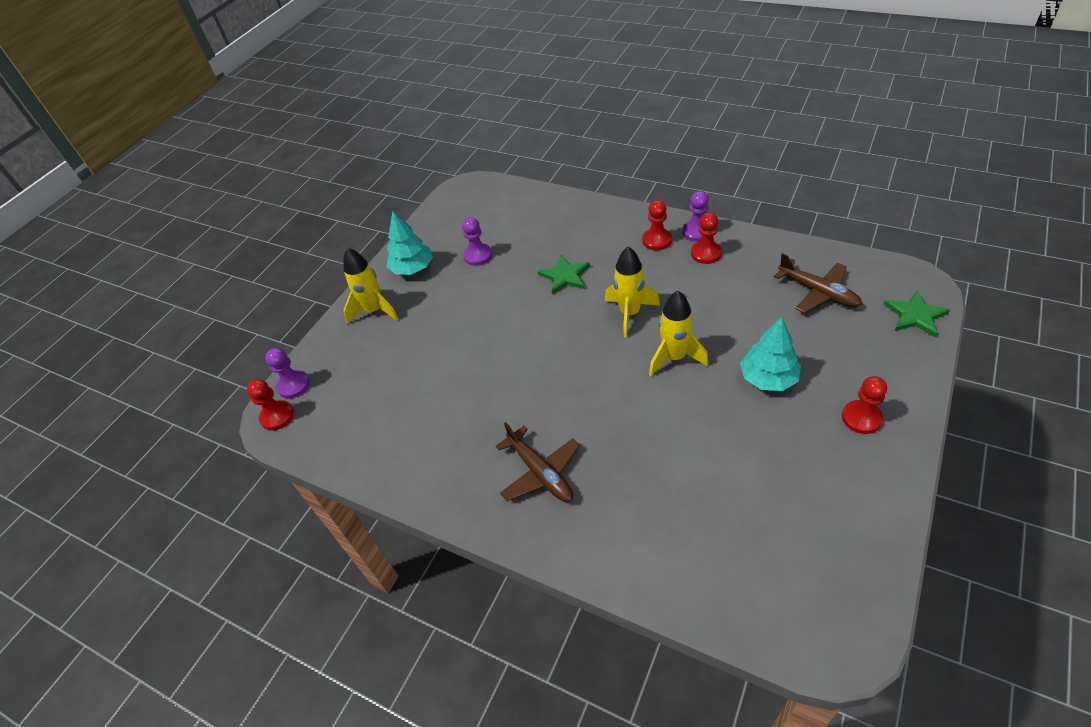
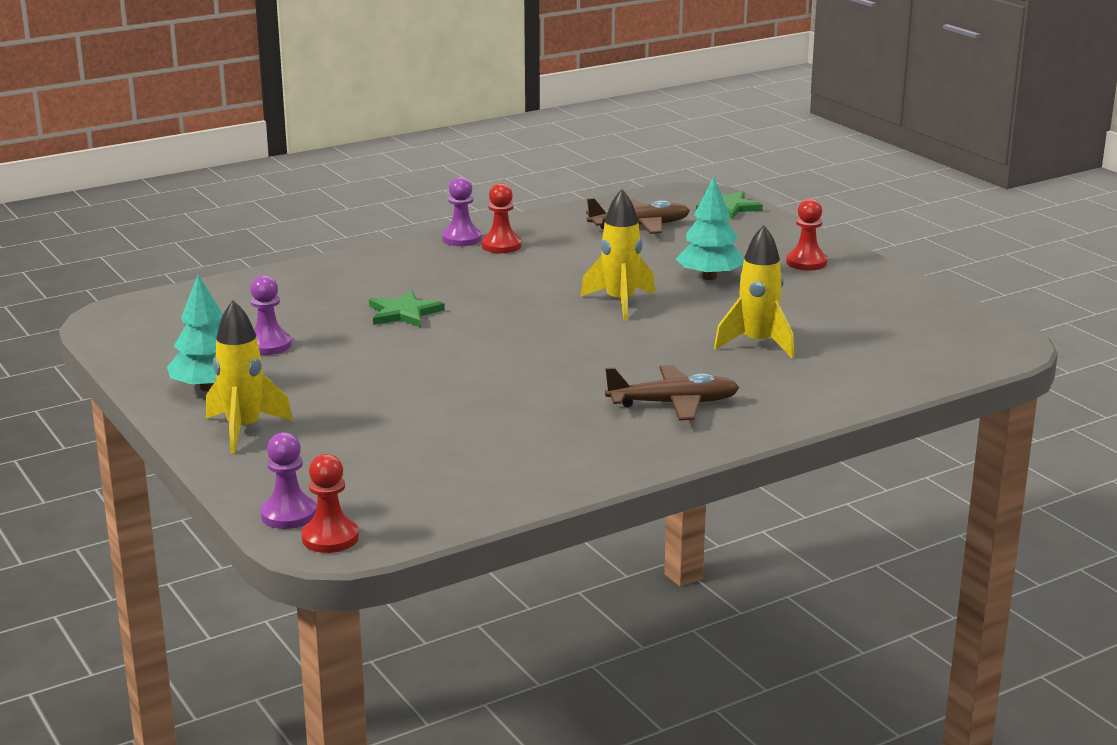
camera: 65 degrees left, 25 degrees down
yellow rocket [605,246,660,338] -> yellow rocket moved to [714,225,794,358]
red pawn [642,200,672,250] -> none

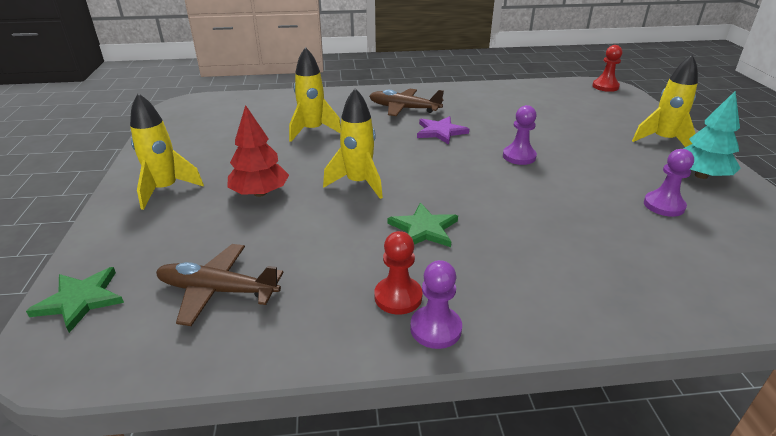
camera: 155 degrees left, 10 degrees up
purple pawn [260,432,316,529] -> purple pawn moved to [503,105,537,165]
green star [369,290,445,327] -> green star moved to [388,203,458,247]
turquoise tree [676,177,744,280] -> red tree [227,105,289,197]
red pawn [786,199,828,271] -> yellow rocket [130,93,204,210]
none -> purple star [417,116,469,145]

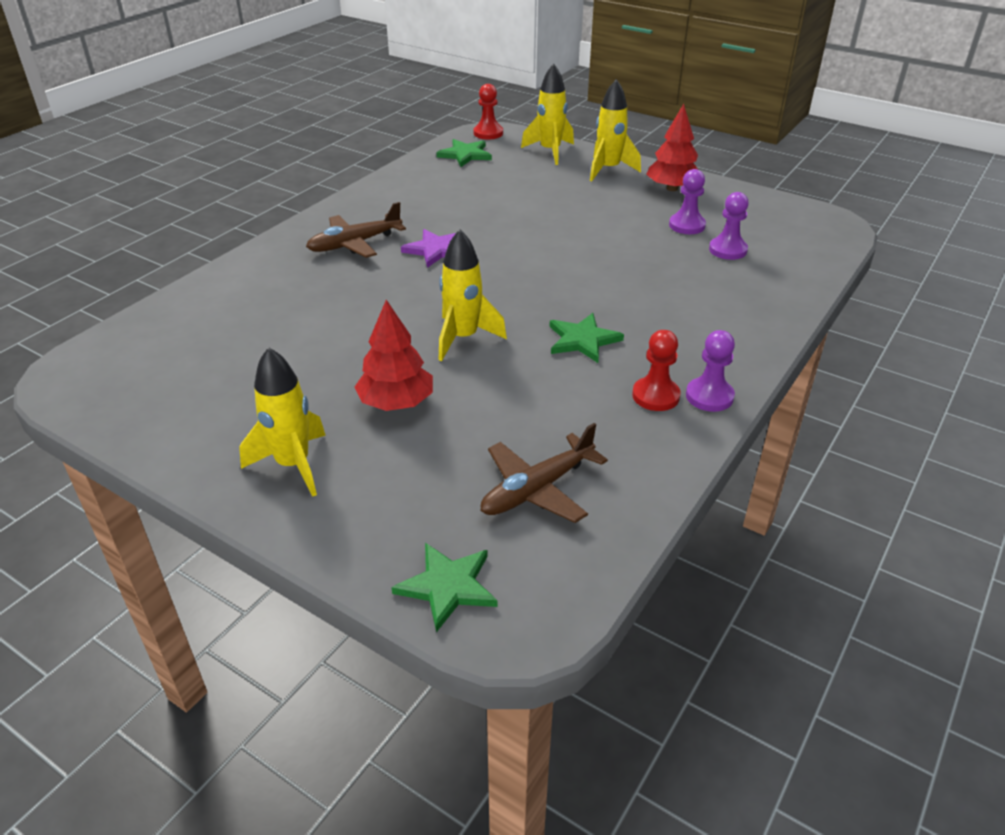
camera: 50 degrees left, 5 degrees up
yellow rocket [289,47,341,142] -> yellow rocket moved to [521,63,574,165]
purple pawn [503,105,537,165] -> purple pawn moved to [709,192,749,260]
turquoise tree [683,91,740,179] -> red tree [646,104,698,191]
none -> green star [437,139,492,167]

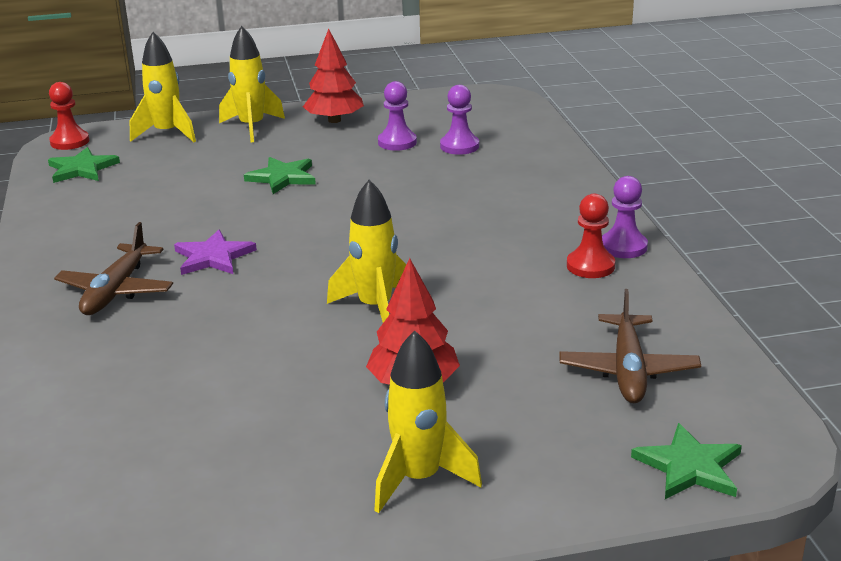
camera: 45 degrees left, 10 degrees down
green star [549,313,624,363] -> green star moved to [244,157,316,194]

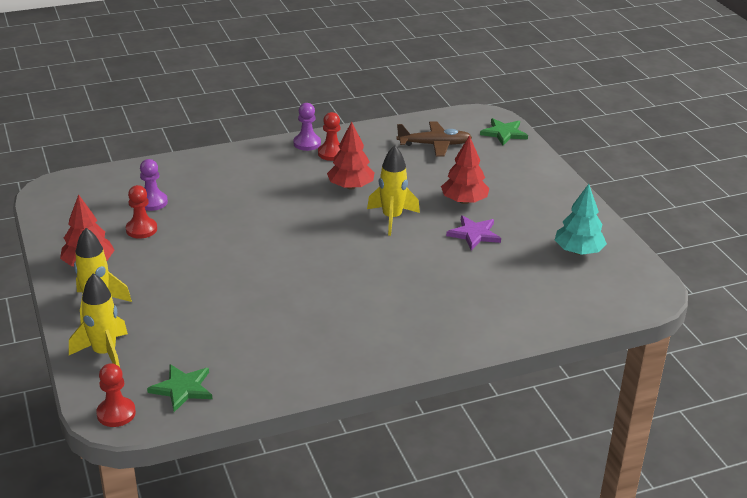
camera: 100 degrees left, 5 degrees up
brown plane [54,222,173,315] -> none
purple star [174,230,257,275] -> purple star moved to [446,216,501,250]
green star [244,157,316,194] -> none
yellow rocket [374,330,482,513] -> none
purple pawn [378,81,417,151] -> red pawn [126,185,157,239]
none -> red tree [327,121,375,189]
none -> turquoise tree [555,184,607,255]

